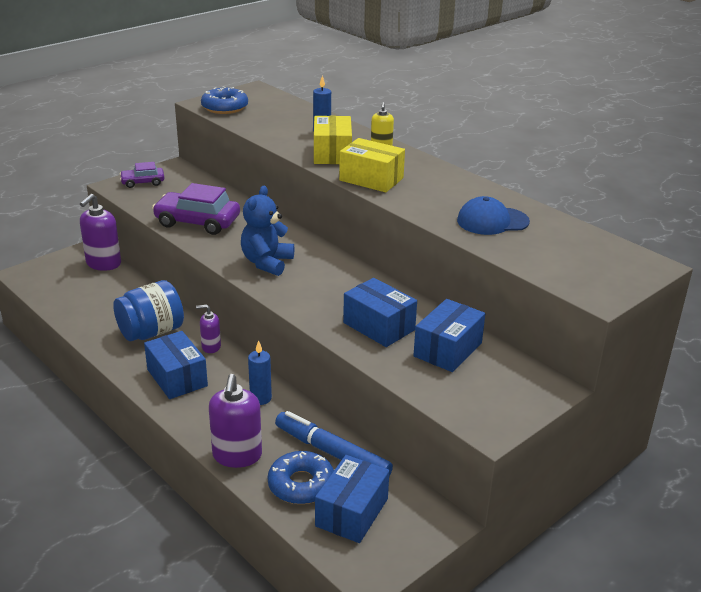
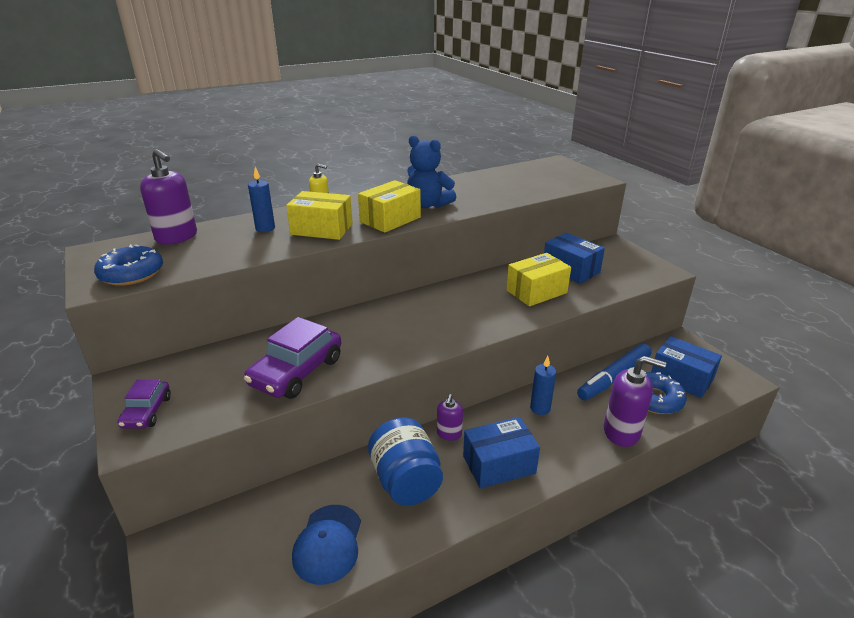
camera: 75 degrees left, 0 degrees up
purple soap dispenser [80,194,121,271] -> purple soap dispenser moved to [140,149,197,245]
blue teddy bear [241,186,294,276] -> blue teddy bear moved to [407,135,456,208]
blue box [343,278,417,347] -> yellow box [506,253,571,306]
blue cap [457,196,530,235] -> blue cap moved to [292,505,361,585]

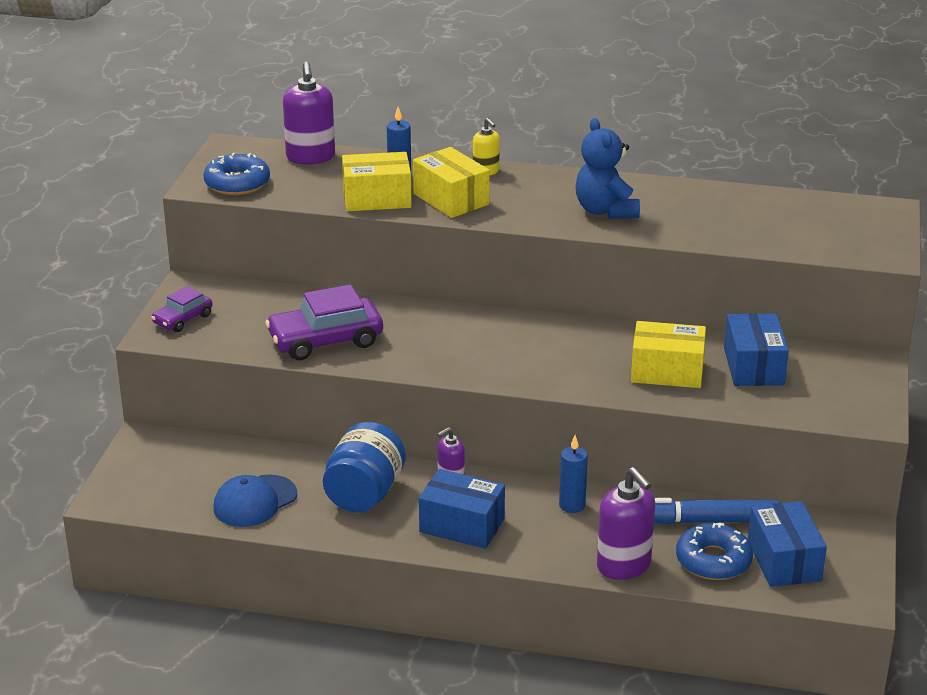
camera: 40 degrees right, 0 degrees up
yellow box [358,180,421,233] -> yellow box moved to [342,152,412,211]

